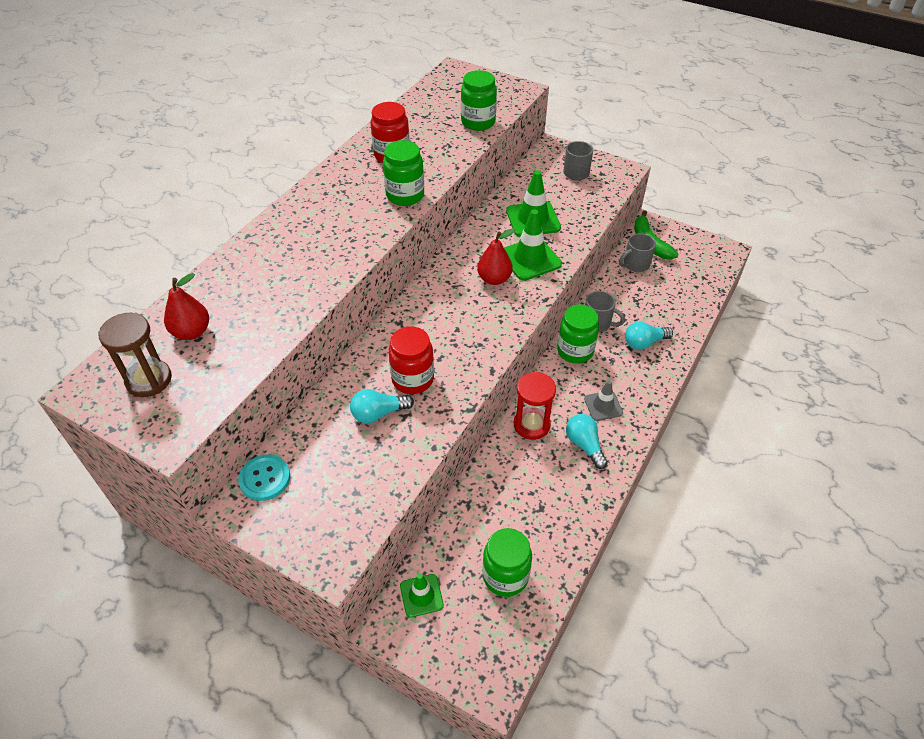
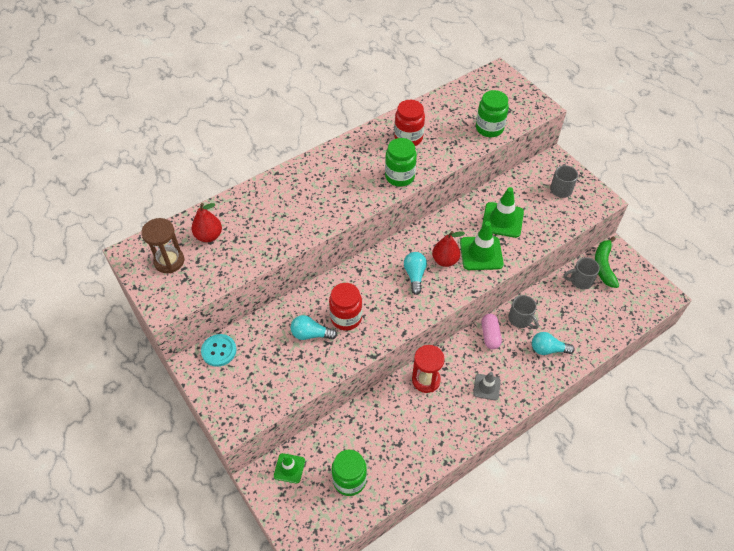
camera: 25 degrees right, 5 degrees up
green jar [557,305,599,363] -> pink capsule [481,314,502,349]
turquoise light bulb [566,414,608,469] -> turquoise light bulb moved to [404,252,427,295]

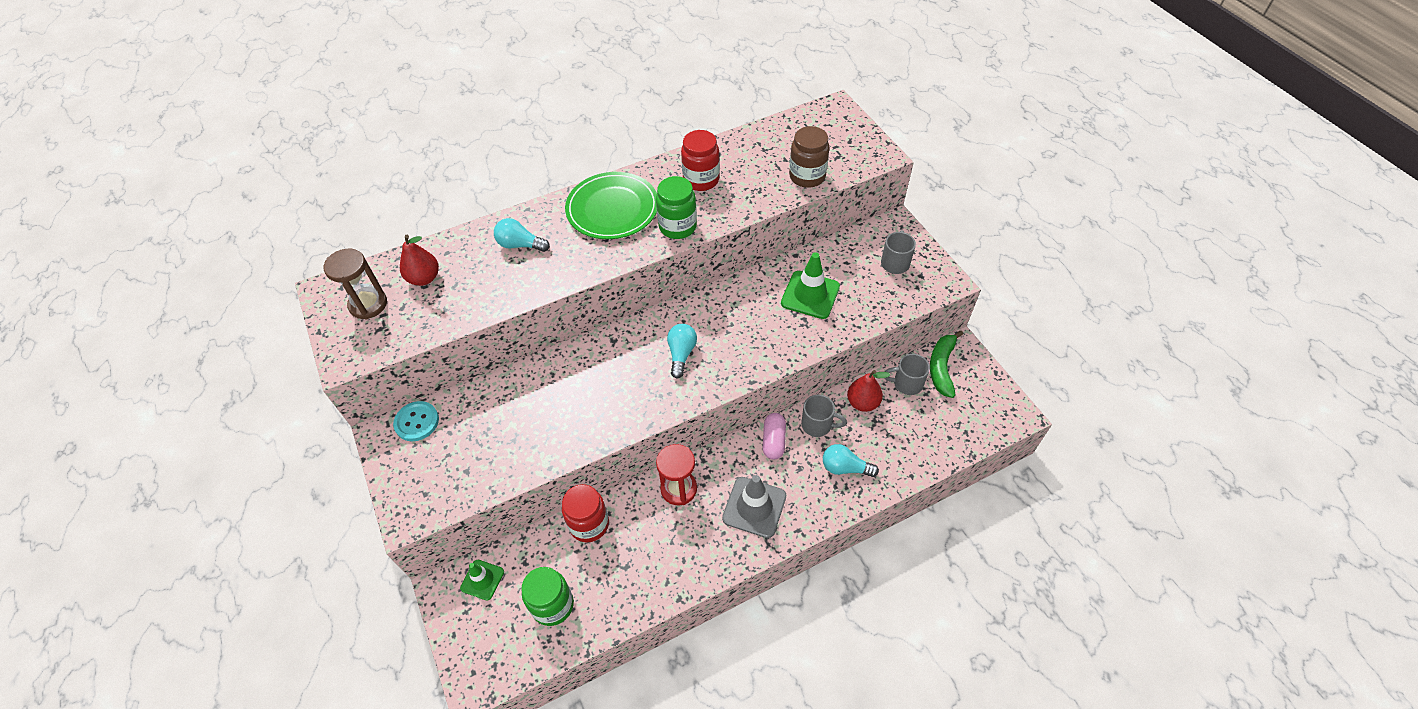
camera: 10 degrees right, 0 degrees up
turquoise light bulb [291,315,337,340] -> turquoise light bulb moved to [494,218,550,252]
red jar [329,283,362,330] -> red jar moved to [562,484,609,542]
red pear [432,231,465,267] -> red pear moved to [847,370,890,412]
green traffic cone [460,221,504,270] -> none
grey traffic cone [473,372,501,400] -> grey traffic cone [722,475,786,538], size x1.64
green jar [476,90,509,137] -> brown jar [789,126,829,188]
grey mug [508,295,539,329] -> grey mug turned 45 degrees counterclockwise [801,395,847,437]
none -> green plate [565,172,657,239]

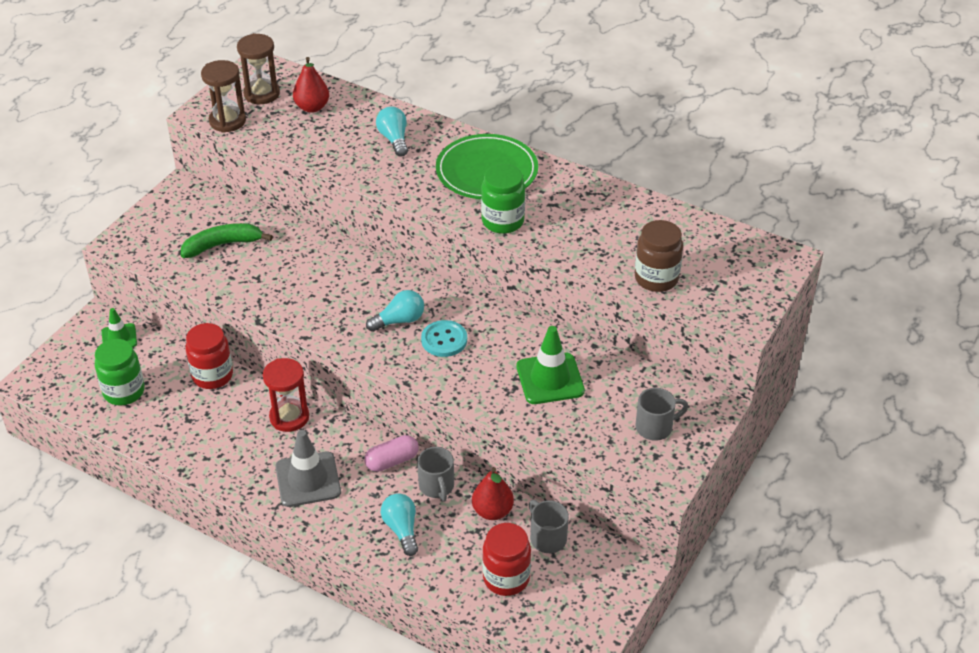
camera: 55 degrees right, 10 degrees down
turquoise button [393,401,439,441] -> turquoise button moved to [421,320,467,357]
red jar [681,130,720,191] -> red jar moved to [482,523,531,596]
green banana [930,331,963,398] -> green banana moved to [181,223,273,258]
none -> brown hourglass [201,60,246,133]

